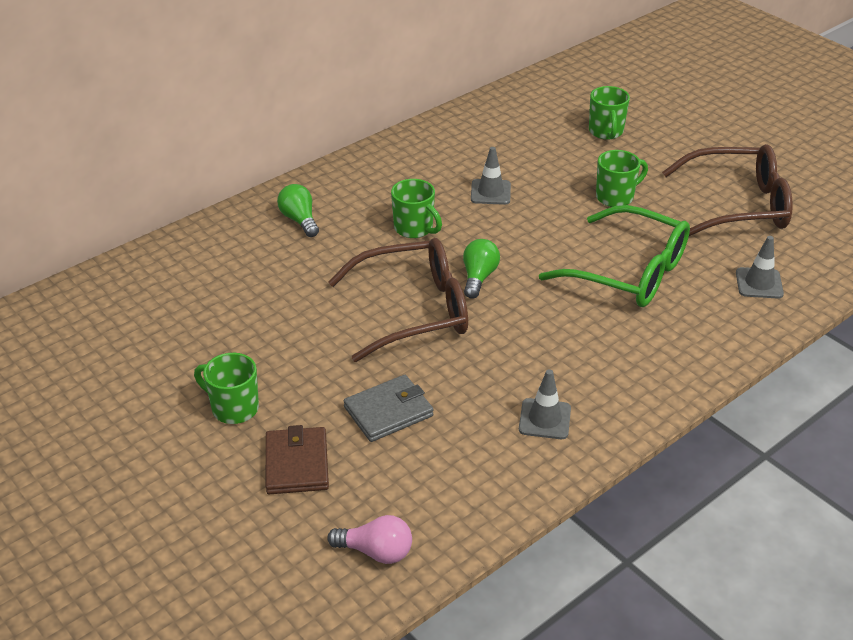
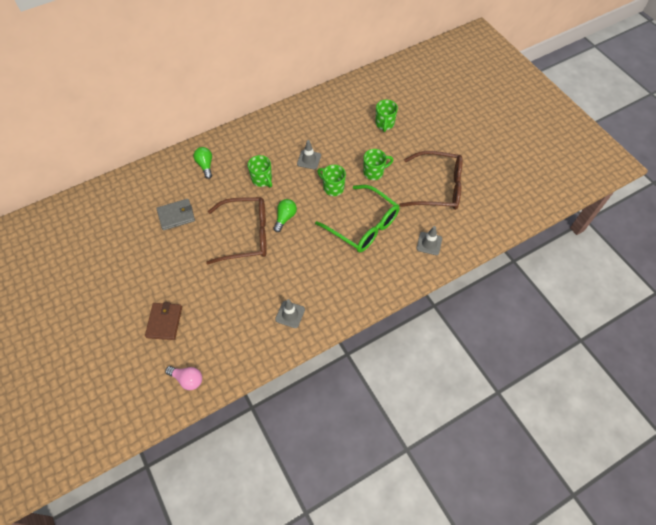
camera: 10 degrees right, 20 degrees up
green mug [194,353,259,424] -> green mug moved to [317,165,346,196]
grey wallet [344,375,434,442] -> grey wallet moved to [156,199,195,231]

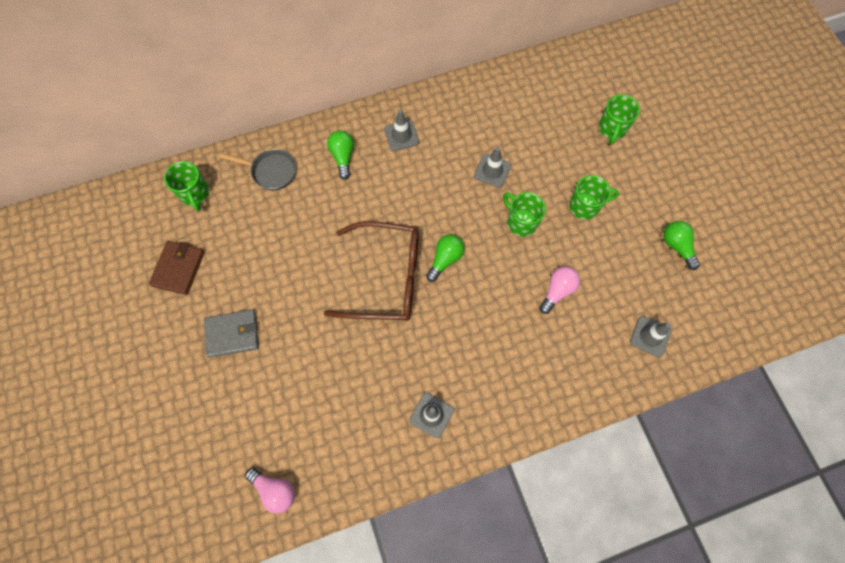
camera: 10 degrees right, 10 degrees up
brown wallet [145,302,182,340] -> brown wallet moved to [149,241,205,295]
grey wallet [156,199,195,231] -> grey wallet moved to [204,309,259,358]
green mug [248,155,272,187] -> green mug moved to [164,161,209,211]
green glasses [315,185,399,252] -> pink light bulb [539,267,580,314]
brown glasses [399,151,463,210] -> green light bulb [663,221,700,270]
none -> grey pan [219,149,296,190]
none -> grey traffic cone [384,110,419,151]

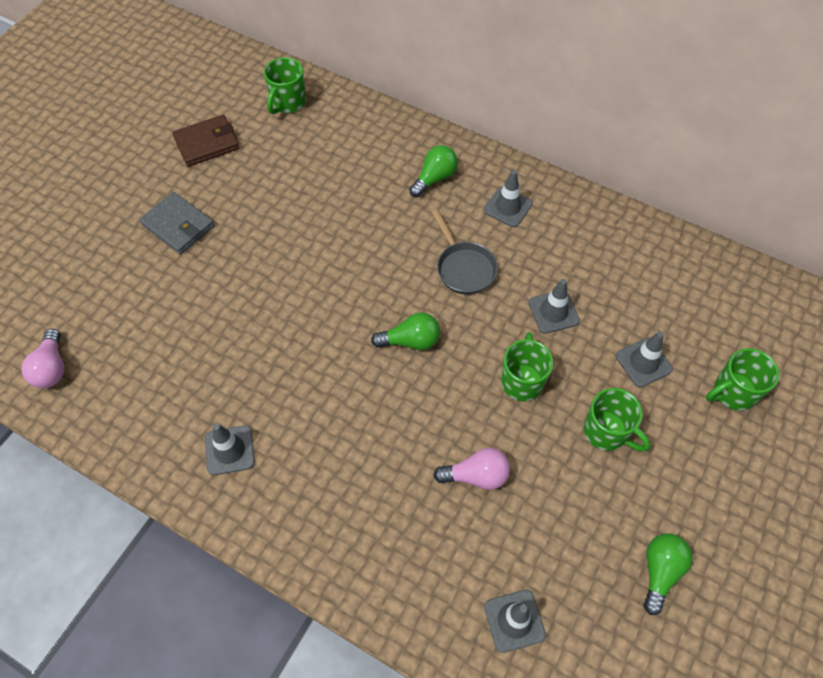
camera: 50 degrees right, 10 degrees down
grey pan [219,149,296,190] -> grey pan moved to [431,209,498,295]
brown glasses [324,221,419,321] -> none
none -> grey traffic cone [616,332,673,387]

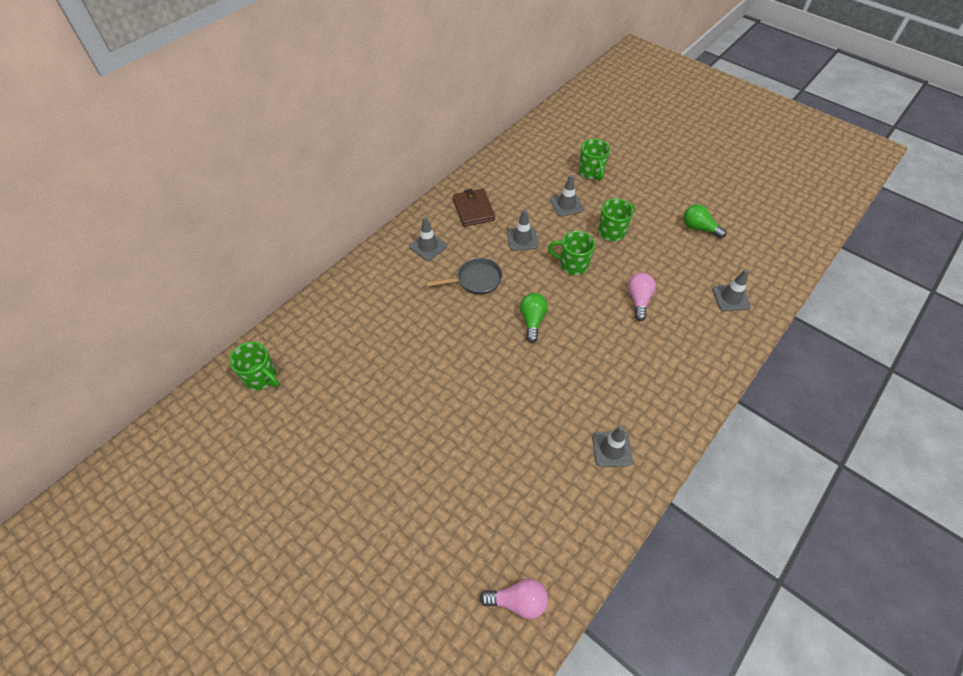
camera: 80 degrees left, 5 degrees down
grey wallet [139,192,215,255] -> none
brown wallet [172,115,240,167] -> brown wallet moved to [453,189,495,227]
green light bulb [409,145,458,197] -> none

